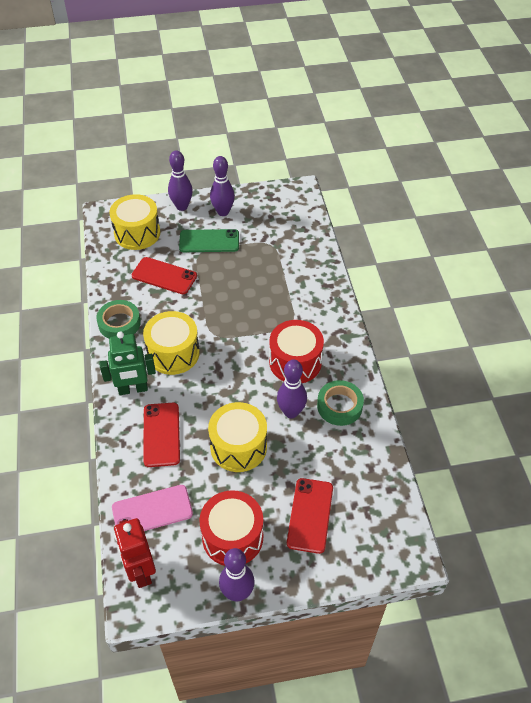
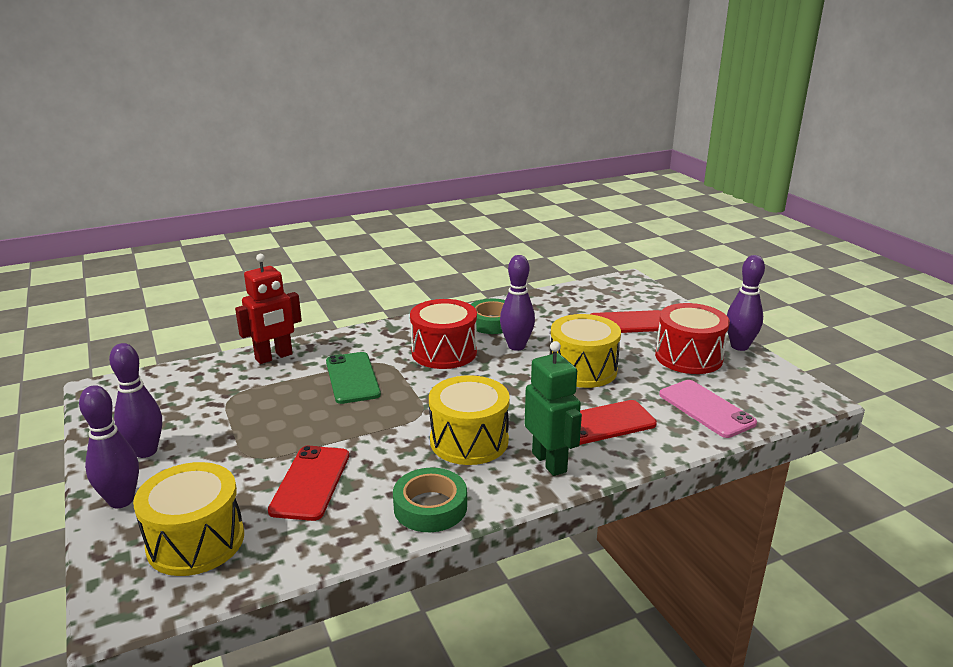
camera: 105 degrees left, 25 degrees down
red robot [114,518,156,588] -> red robot moved to [235,254,302,364]
green phone [179,229,239,252] -> green phone moved to [326,352,381,404]

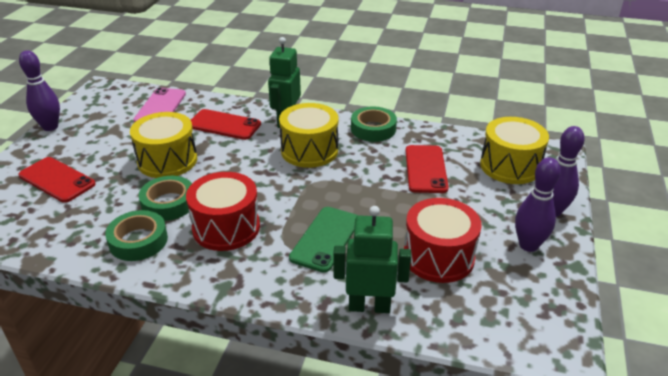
camera: 140 degrees left, 10 degrees up
red robot [235,254,302,364] -> green robot [333,206,411,313]
red phone [268,446,349,521] -> red phone turned 45 degrees counterclockwise [405,145,449,193]
purple bowling pin [500,255,535,351] -> green tape [139,176,192,221]
red drum [655,303,730,374] -> red drum moved to [404,198,482,283]

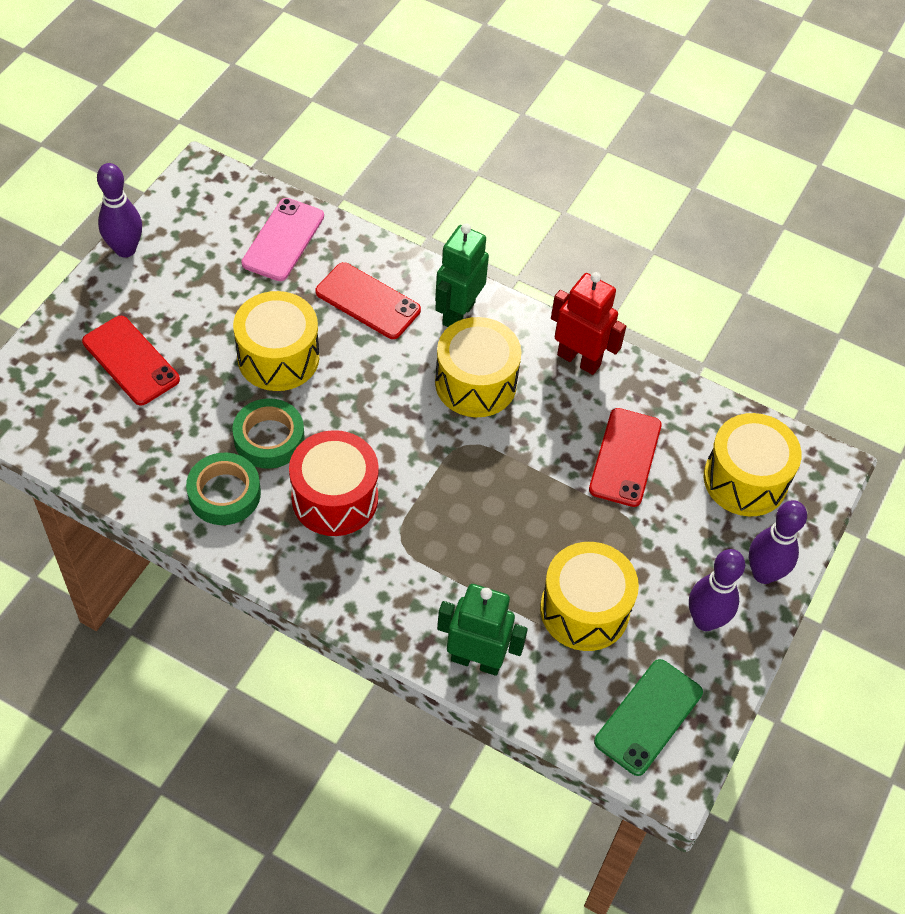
camera: 10 degrees right, 20 degrees up
green phone [289,207,359,273] -> green phone moved to [594,659,703,776]
green tape [351,107,397,142] -> red robot [551,272,626,375]
red drum [404,198,482,283] -> yellow drum [540,542,639,651]

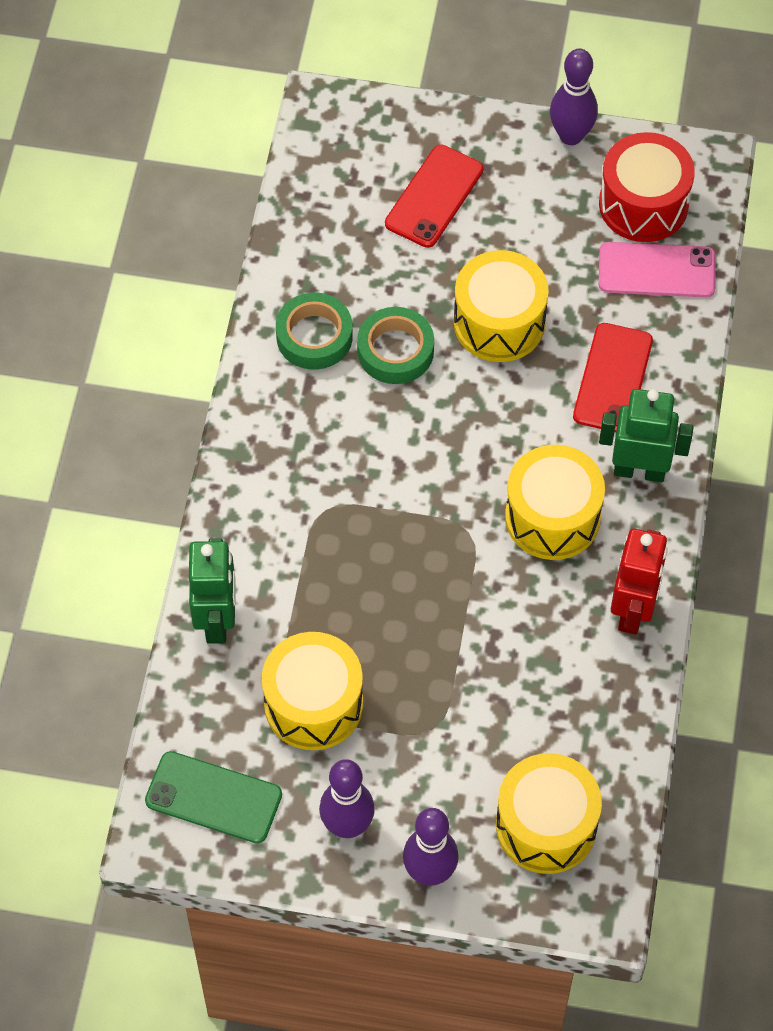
camera: 75 degrees right, 5 degrees up
red drum [289,430,379,536] -> red drum moved to [599,132,695,242]
red phone [589,408,662,507] -> none

